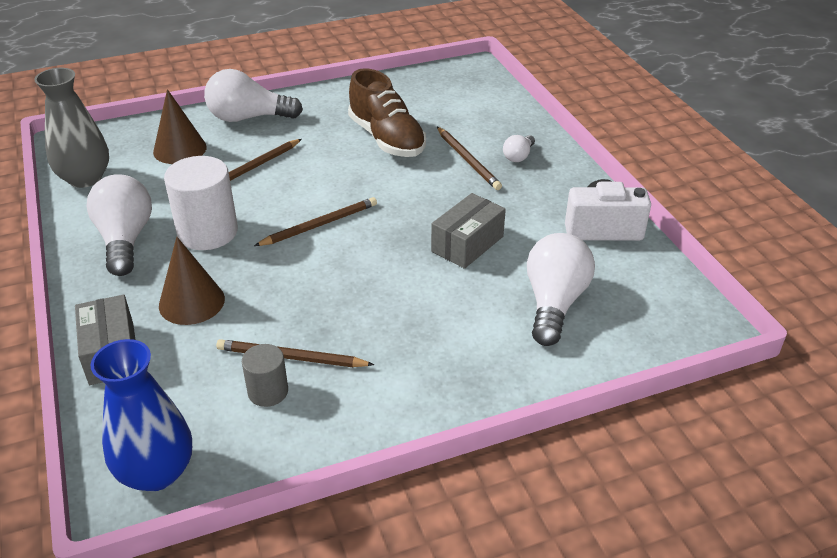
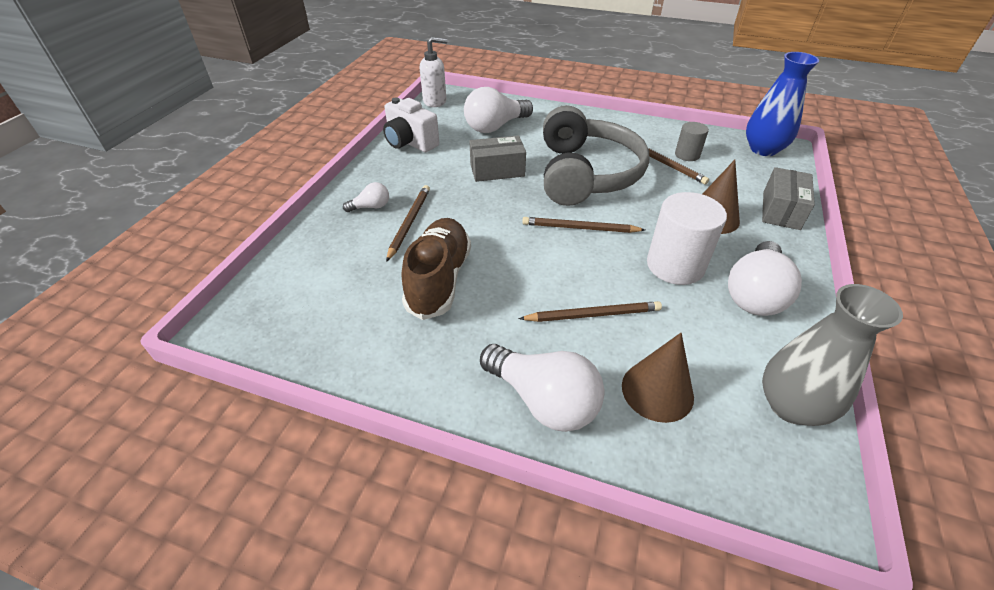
camera: 140 degrees left, 5 degrees up
none -> white soap dispenser [420,37,447,107]
none -> grey headphones [543,105,649,206]

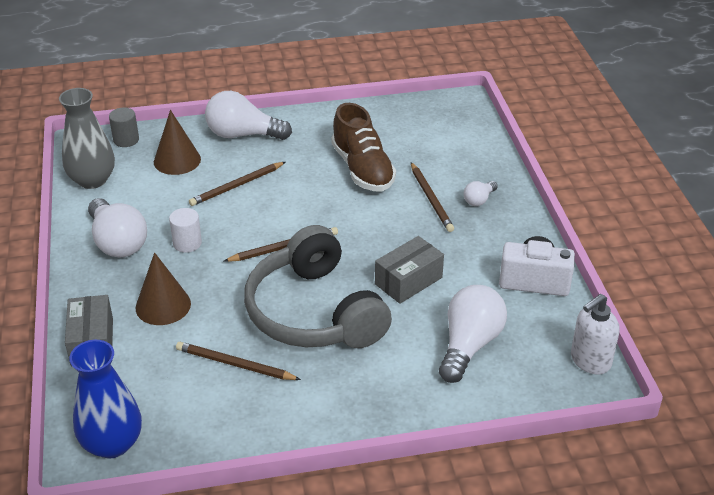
camera: 150 degrees right, 5 degrees down
white cylinder [647,192,727,285] -> white cylinder [169,208,202,253], size x0.55
grey cylinder [675,122,709,161] -> grey cylinder moved to [109,107,139,147]
white light bulb [728,241,802,316] -> white light bulb turned 150 degrees clockwise [88,198,147,257]

